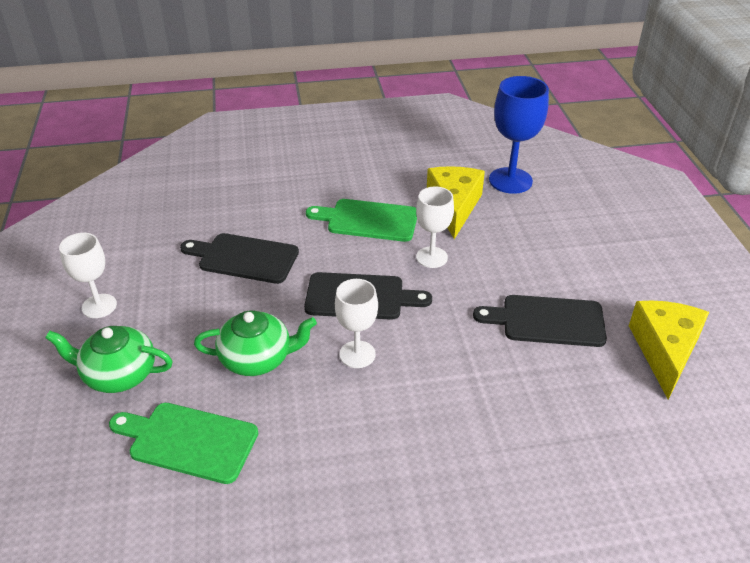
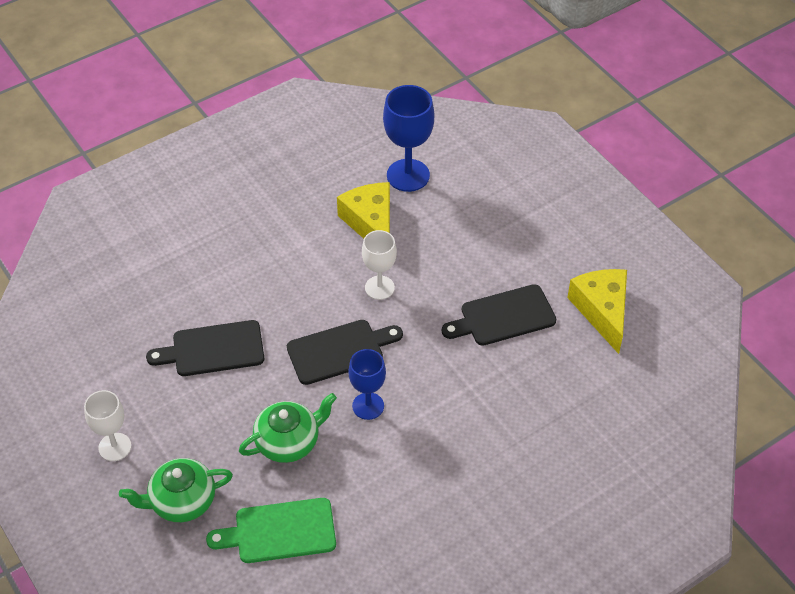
camera: 25 degrees left, 10 degrees up
green cutting board [306,199,417,242] -> none
white goblet [335,279,378,368] -> blue goblet [348,349,386,420]

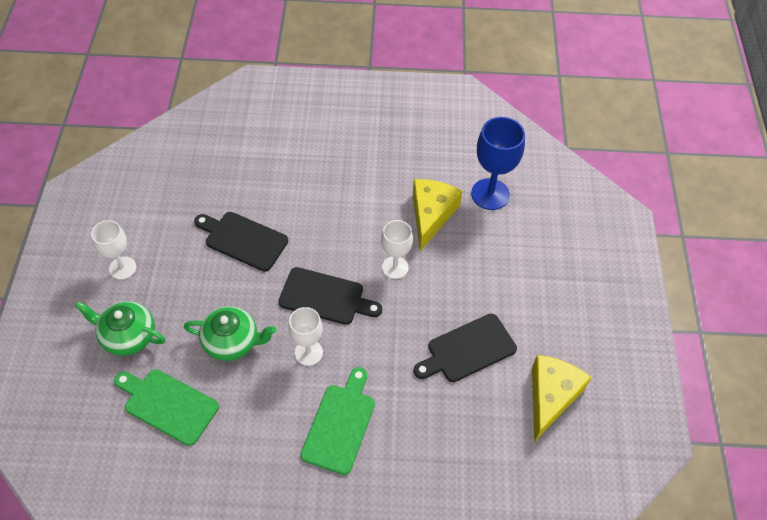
camera: 35 degrees right, 5 degrees up
blue goblet [348,349,386,420] -> white goblet [288,307,323,366]
black cutting board [442,284,556,346] -> black cutting board turned 45 degrees counterclockwise [414,314,517,382]
none -> green cutting board [301,367,375,475]

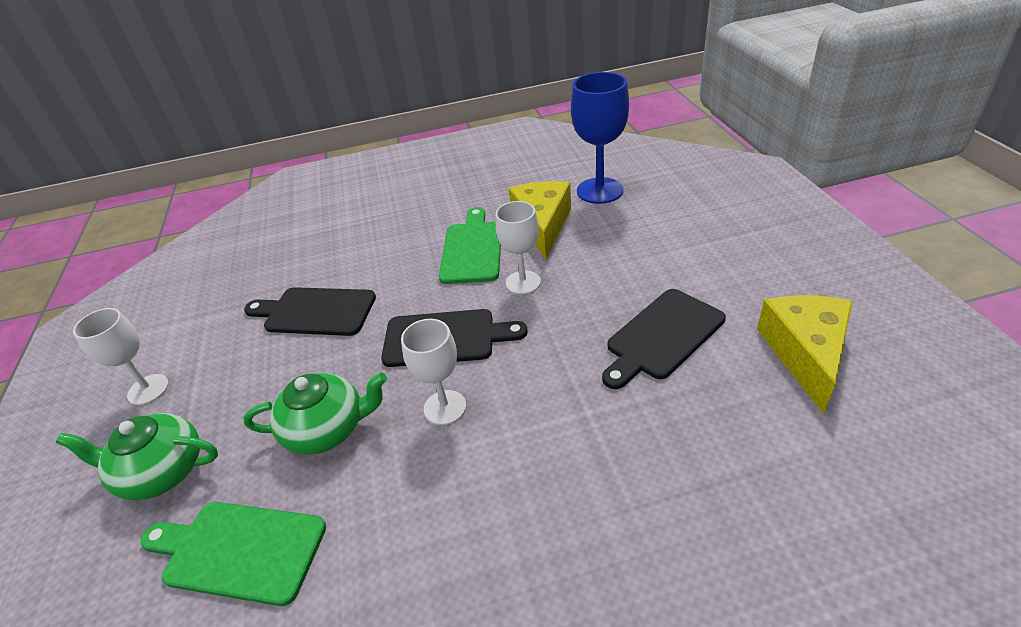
camera: 10 degrees left, 15 degrees down
green cutting board [301,367,375,475] -> green cutting board moved to [439,207,501,284]

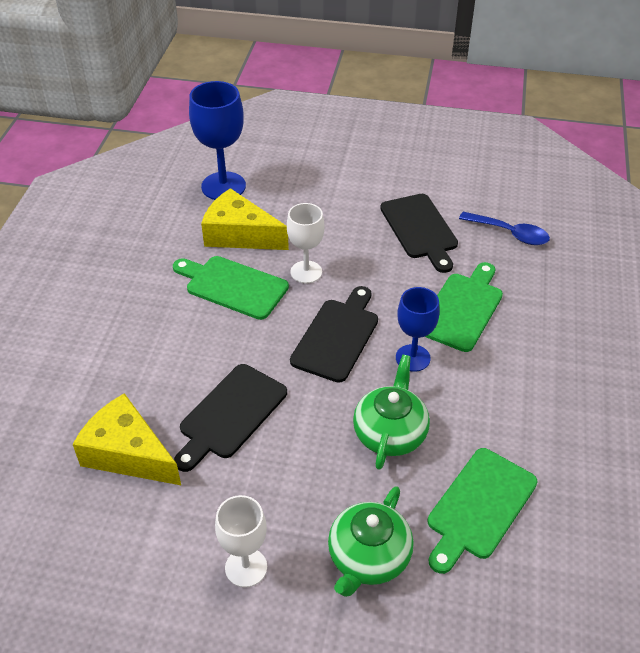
camera: 70 degrees left, 5 degrees up
white goblet [401,319,466,425] -> blue goblet [396,287,440,372]
yellow cheese [757,295,853,414] -> yellow cheese moved to [73,393,181,485]
none -> green cutting board [425,262,503,352]
none -> blue spoon [459,212,550,245]

